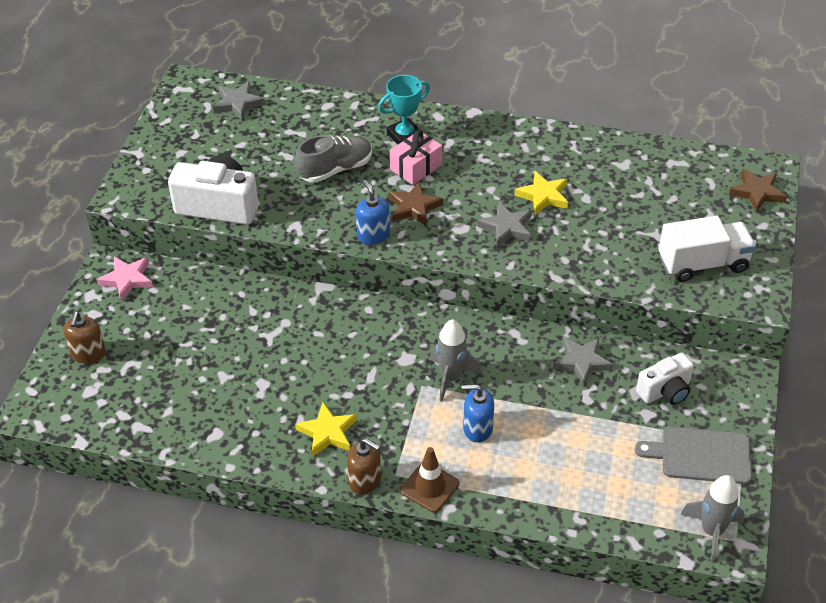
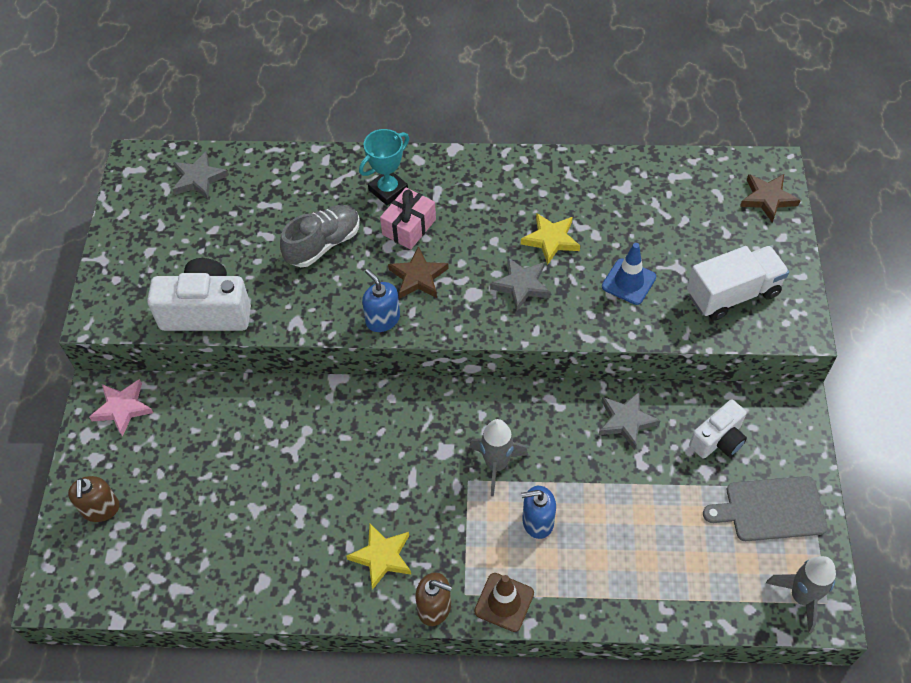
camera: 10 degrees left, 10 degrees up
none -> blue traffic cone [602,243,656,305]

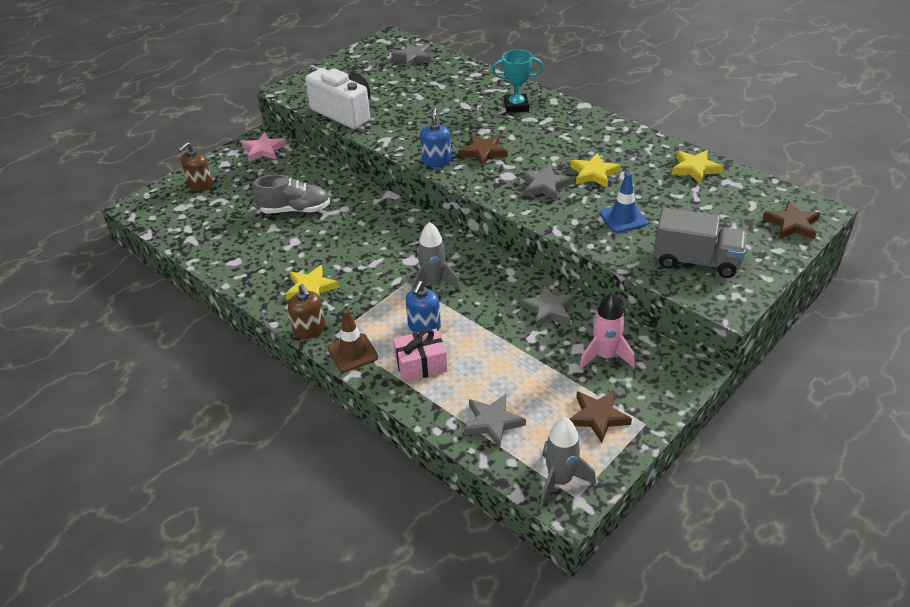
camera: 40 degrees right, 15 degrees down
grey shoe [280,205,360,267] -> grey shoe moved to [253,174,330,213]
pink gift [380,187,436,249] -> pink gift moved to [393,328,447,382]
blue soap dispenser [521,486,556,539] -> blue soap dispenser turned 105 degrees counterclockwise [406,281,441,333]
white truck [687,246,789,321] -> grey truck [653,208,747,278]
white camera [689,400,747,459] -> pink rocket [579,292,635,370]
grey cutting board [703,476,828,541] -> brown star [570,391,632,443]
none -> grey star [464,394,526,448]
none -> yellow star [672,150,724,184]

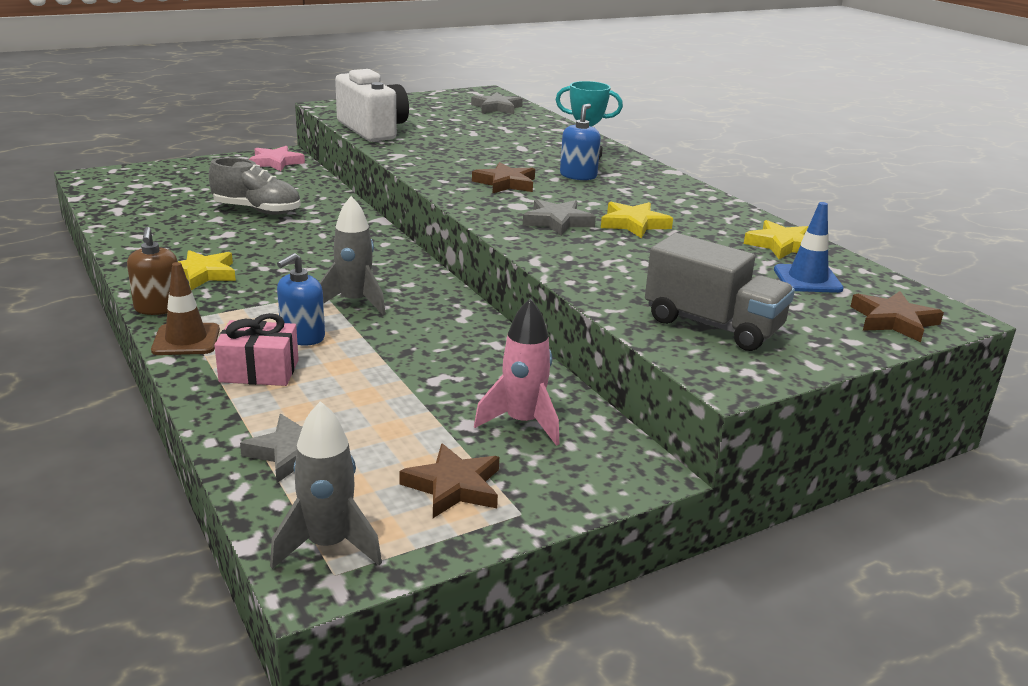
camera: 15 degrees right, 15 degrees down
brown soap dispenser [178,142,213,191] -> none
blue soap dispenser [420,108,451,167] -> blue soap dispenser moved to [560,104,601,180]
grey star [520,285,575,328] -> none
blue traffic cone [599,172,648,233] -> blue traffic cone moved to [774,202,844,293]

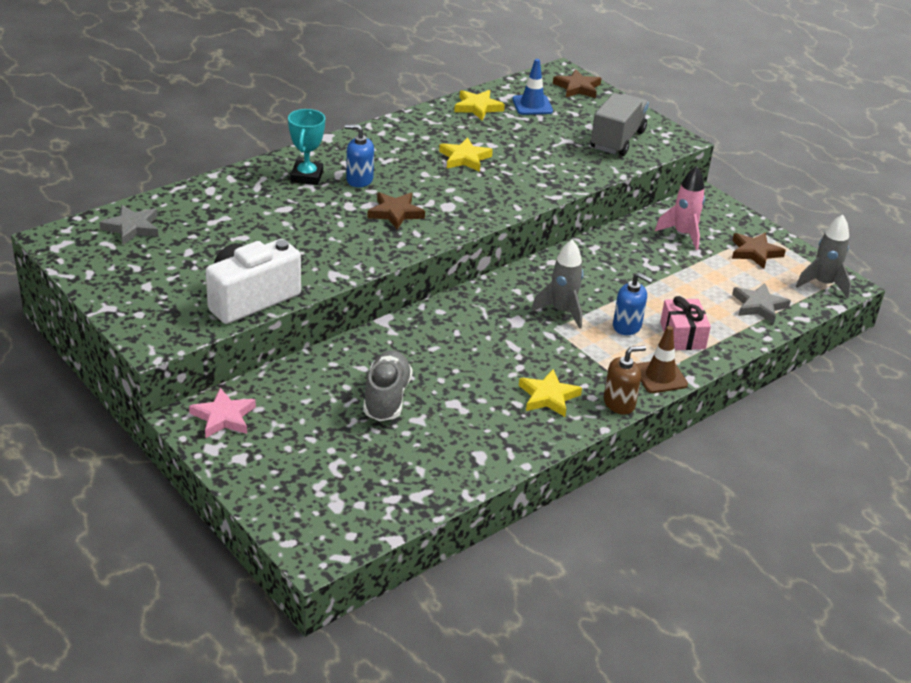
camera: 100 degrees left, 10 degrees up
grey star [523,199,596,236] -> none

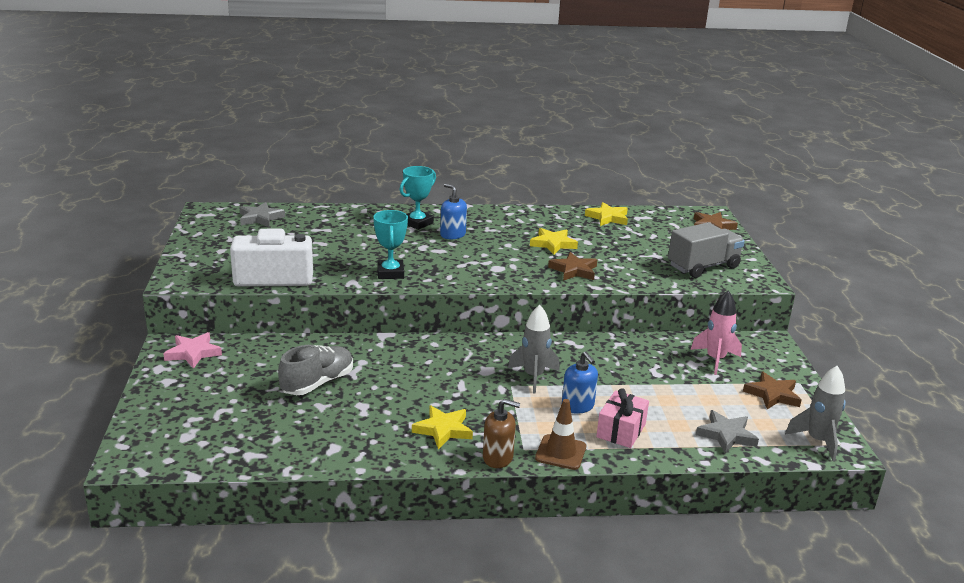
camera: 35 degrees right, 10 degrees down
brown star [367,192,425,230] -> brown star moved to [548,252,597,281]
blue traffic cone [512,59,553,115] -> none
none -> turquoise trophy [373,210,408,279]

